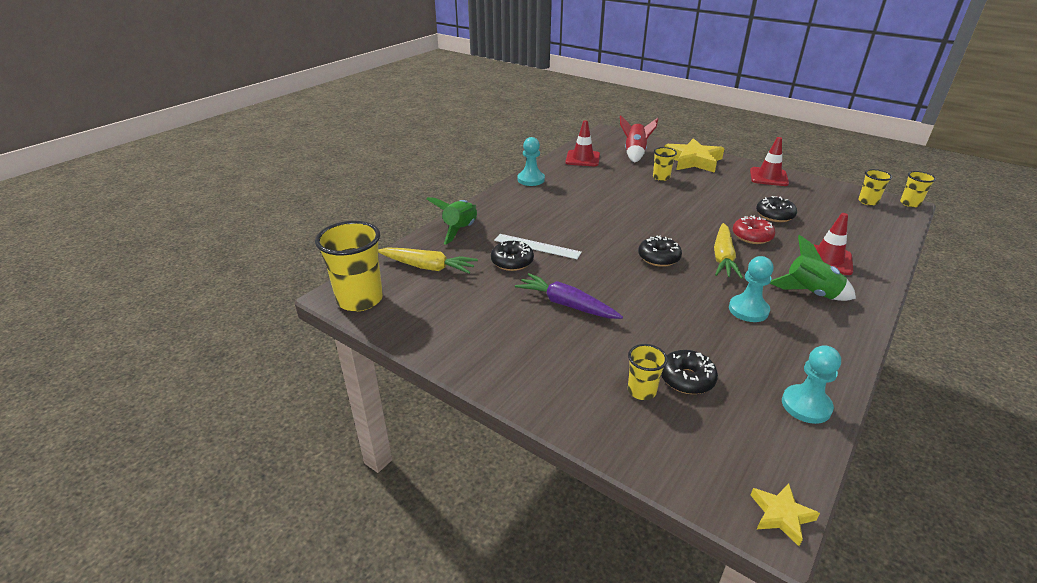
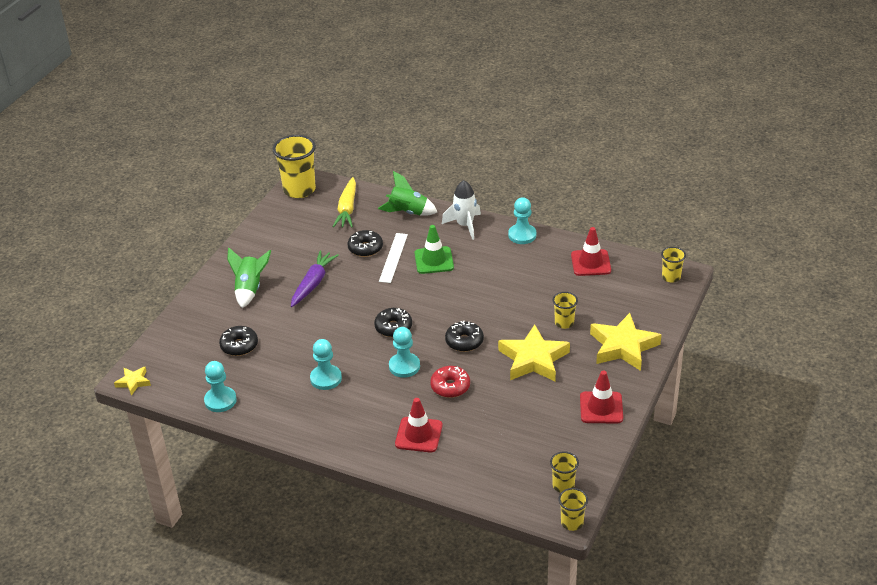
camera: 80 degrees right, 5 degrees up
red rocket [620,116,658,163] -> none
yellow cup [628,344,668,400] -> yellow cup moved to [661,247,686,283]
yellow carrot [714,223,743,279] -> turquoise pawn [389,327,420,378]
black donut [756,196,797,222] -> black donut moved to [445,320,484,352]
green rocket [770,235,856,301] -> green rocket moved to [227,247,271,308]
none -> green traffic cone [415,225,454,274]
none -> white rocket [442,180,481,240]
none -> yellow star [498,325,570,381]

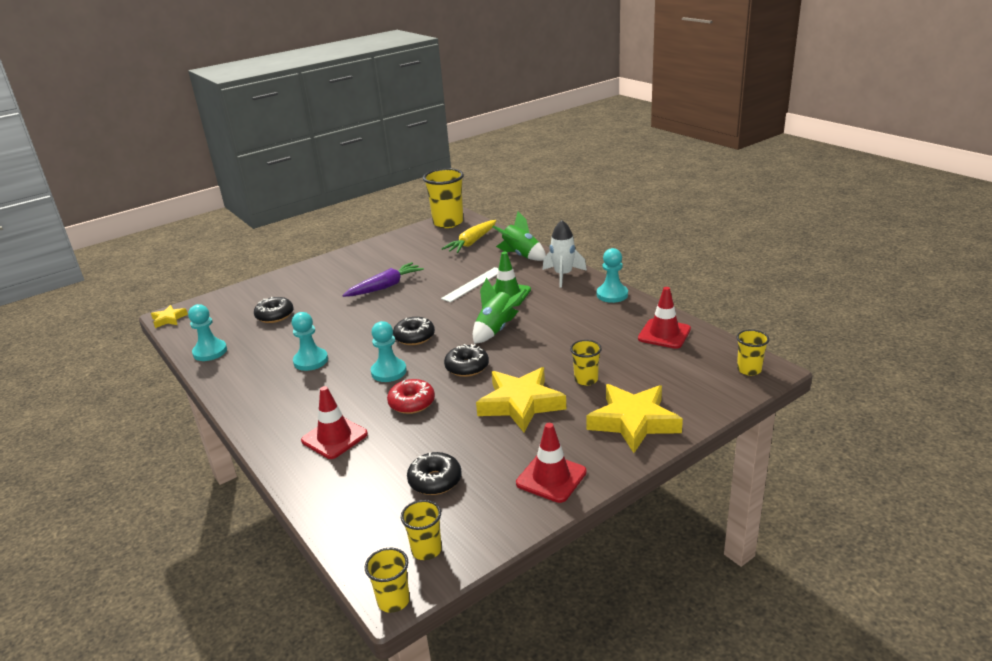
camera: 30 degrees right, 10 degrees down
green rocket [227,247,271,308] -> green rocket moved to [473,278,527,344]
black donut [348,230,383,257] -> black donut moved to [407,452,462,495]

